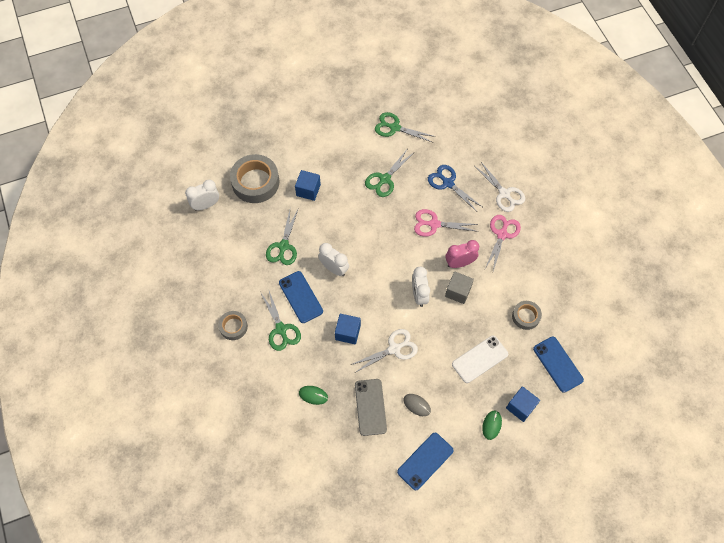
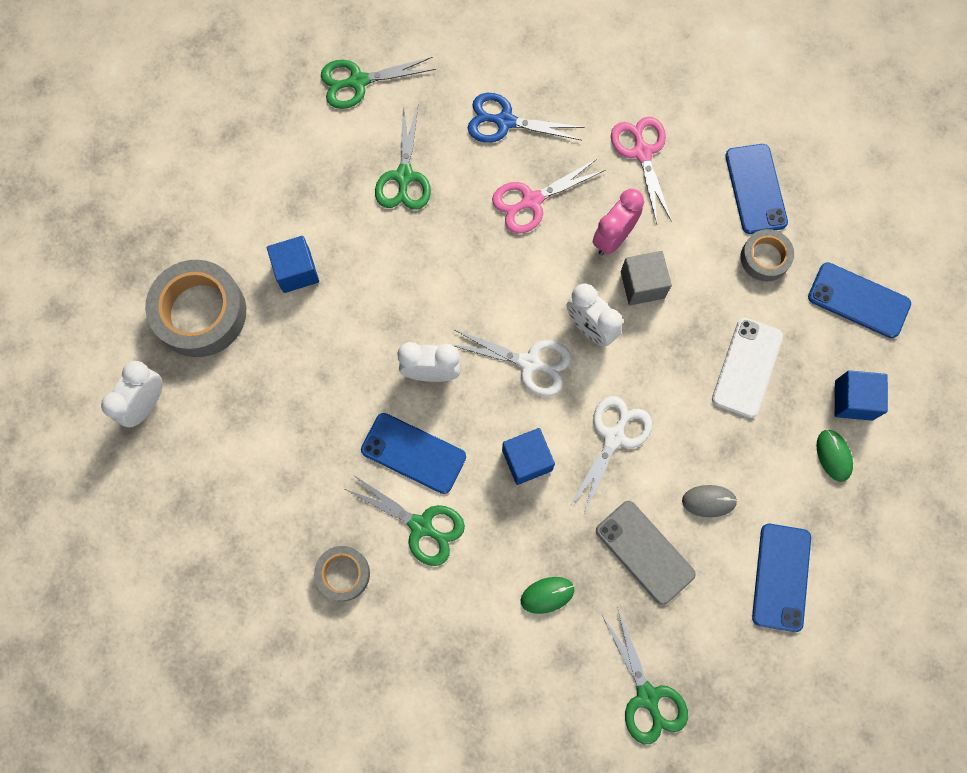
camera: 35 degrees left, 10 degrees up
green scissors [266,210,298,265] -> green scissors moved to [602,607,688,744]
white scissors [474,161,525,212] -> white scissors moved to [453,329,571,397]
none -> blue phone [725,144,788,234]

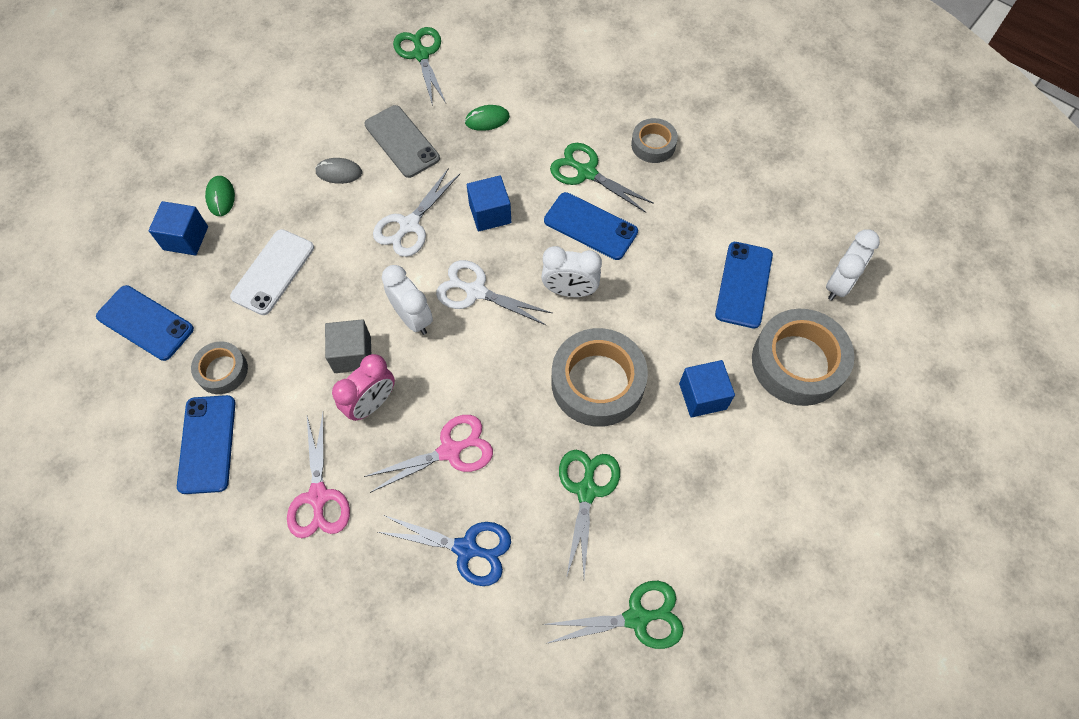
camera: 175 degrees left, 10 degrees down
blue phone [752,524,811,632] -> blue phone moved to [715,242,773,328]
none -> grey tape [551,328,648,427]

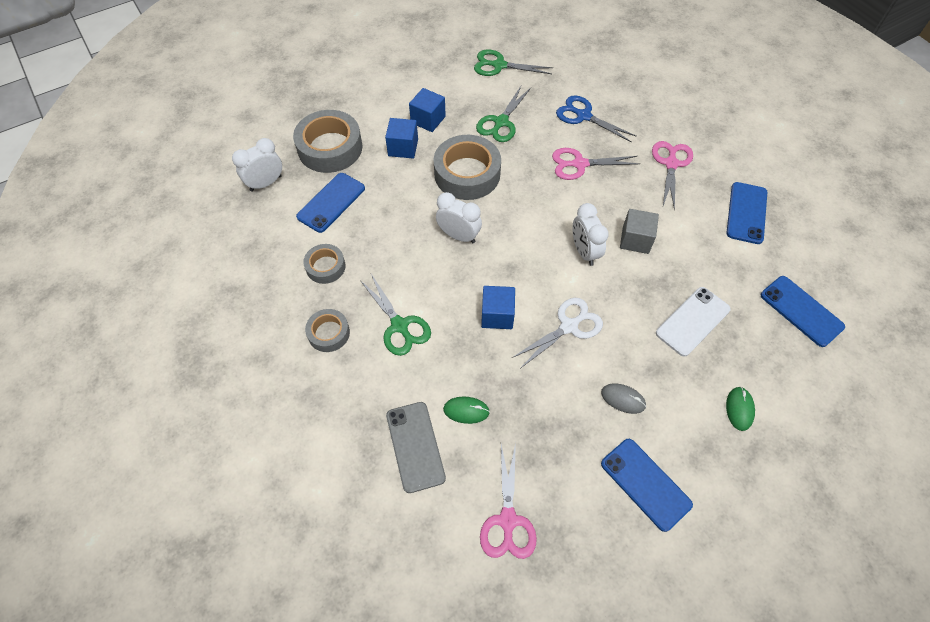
camera: 160 degrees left, 5 degrees down
blue cube [149,201,208,255] -> blue cube moved to [409,88,446,132]
grey tape [191,342,248,394] -> grey tape moved to [303,244,346,284]
pink clock [332,354,395,421] -> none
grey phone [365,105,440,178] -> grey phone moved to [386,402,446,493]
green scissors [393,27,446,106] -> pink scissors [480,442,537,559]
white scissors [436,260,552,326] -> none
blue phone [544,192,638,260] -> blue phone moved to [601,439,693,532]

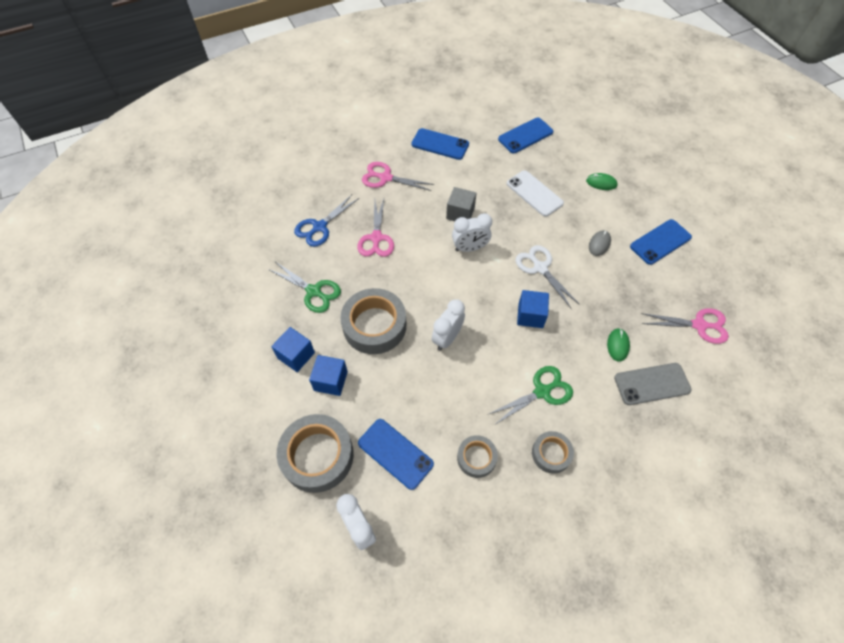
camera: 85 degrees left, 0 degrees up
green scissors [474,49,553,76] -> none

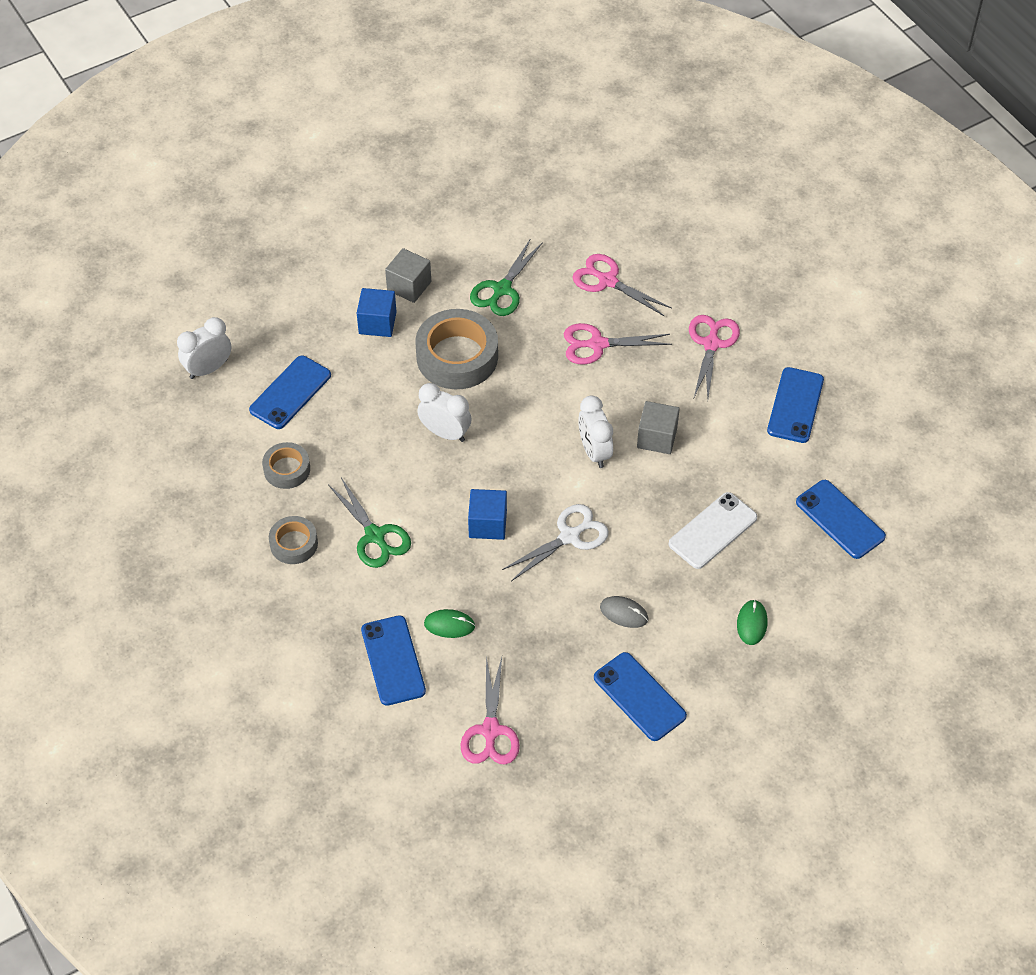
camera: 85 degrees right, 5 degrees down
blue cube [271,327,315,372] -> grey cube [385,248,431,303]
grey tape [277,414,354,493] -> none
blue scissors [294,195,359,247] -> pink scissors [572,254,672,316]
grey phone [614,363,692,405] -> blue phone [361,615,426,706]

